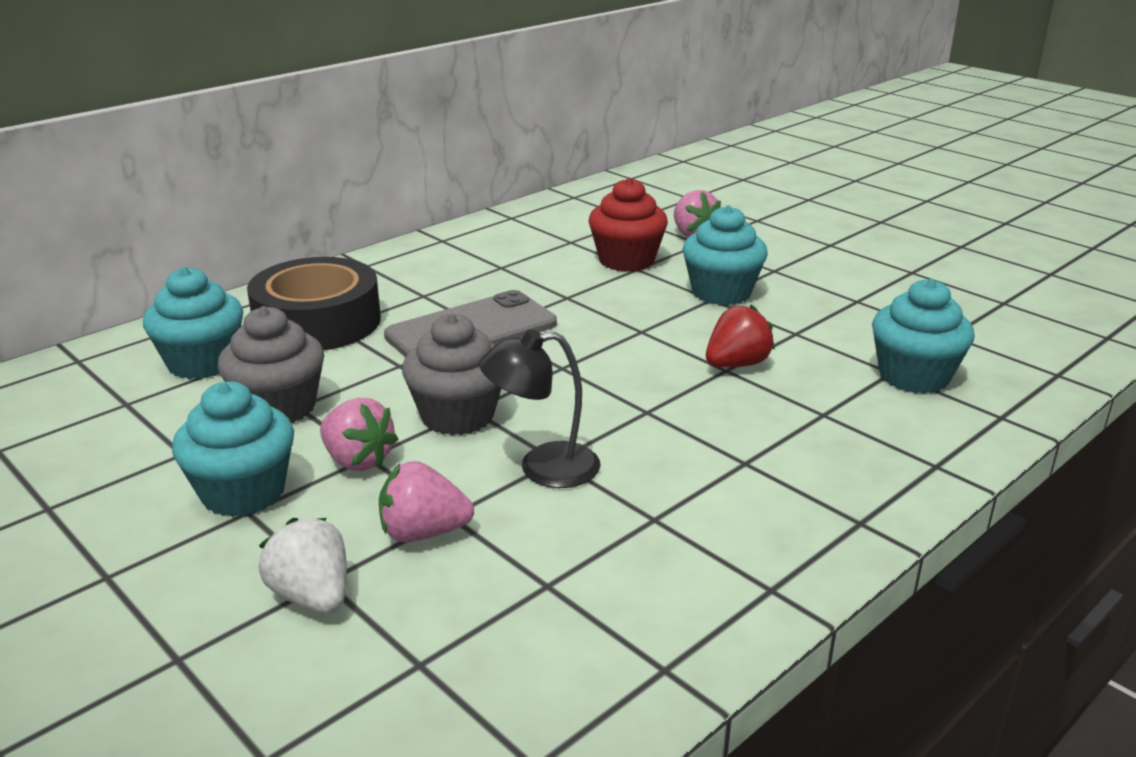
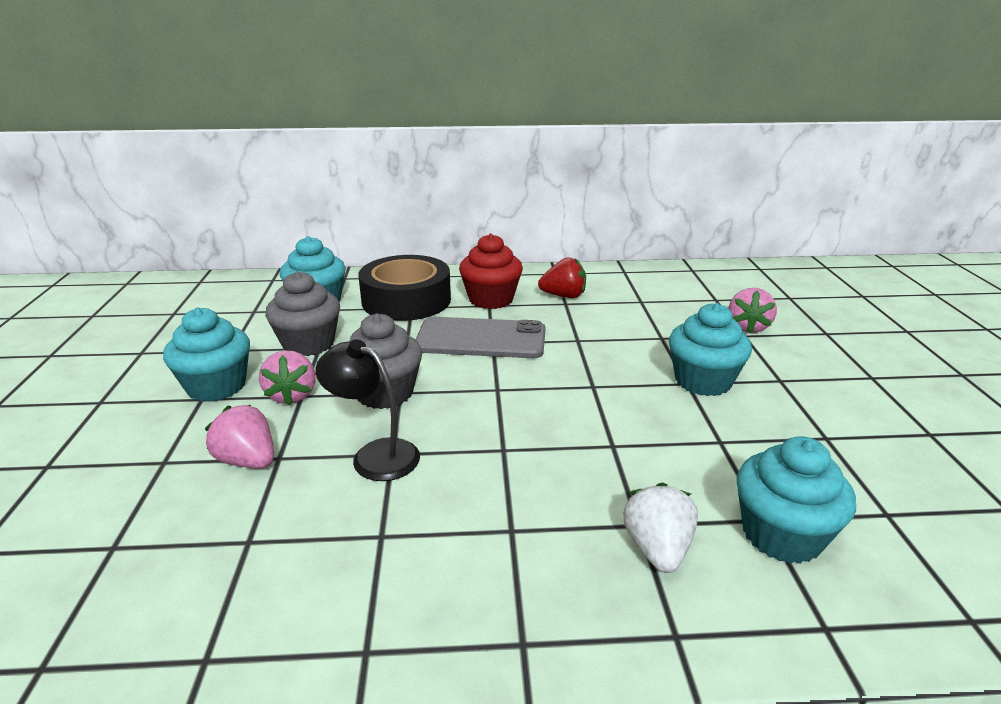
camera: 40 degrees right, 0 degrees up
white strawberry [259,518,347,613] -> white strawberry moved to [623,483,698,573]
red cupcake [588,178,668,272] -> red cupcake moved to [459,234,523,309]
red strawberry [706,305,775,367] -> red strawberry moved to [538,258,586,298]

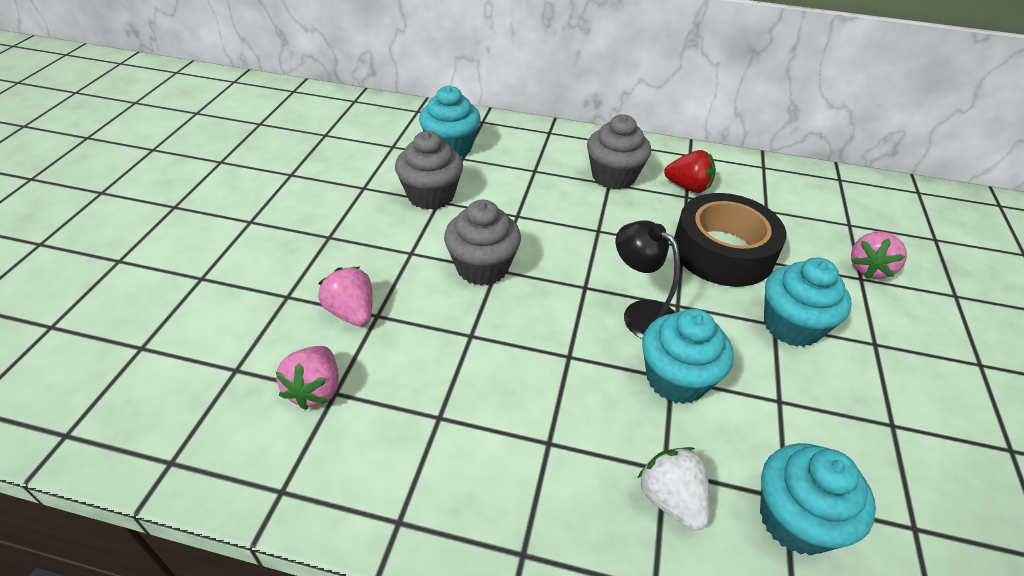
camera: 15 degrees right, 15 degrees up
turquoise cupcake [163,307,250,402] -> turquoise cupcake moved to [642,309,734,404]
pink strawberry [259,350,316,406] -> pink strawberry moved to [276,346,339,410]
black lamp [315,339,420,481] -> black lamp moved to [616,220,680,339]
black tape [358,255,451,321] -> black tape moved to [674,193,787,287]
grey phone [415,317,545,358] -> none
red cupcake [459,234,523,309] -> grey cupcake [587,114,651,189]
white strawberry [623,483,698,573] -> white strawberry turned 45 degrees counterclockwise [638,447,710,531]

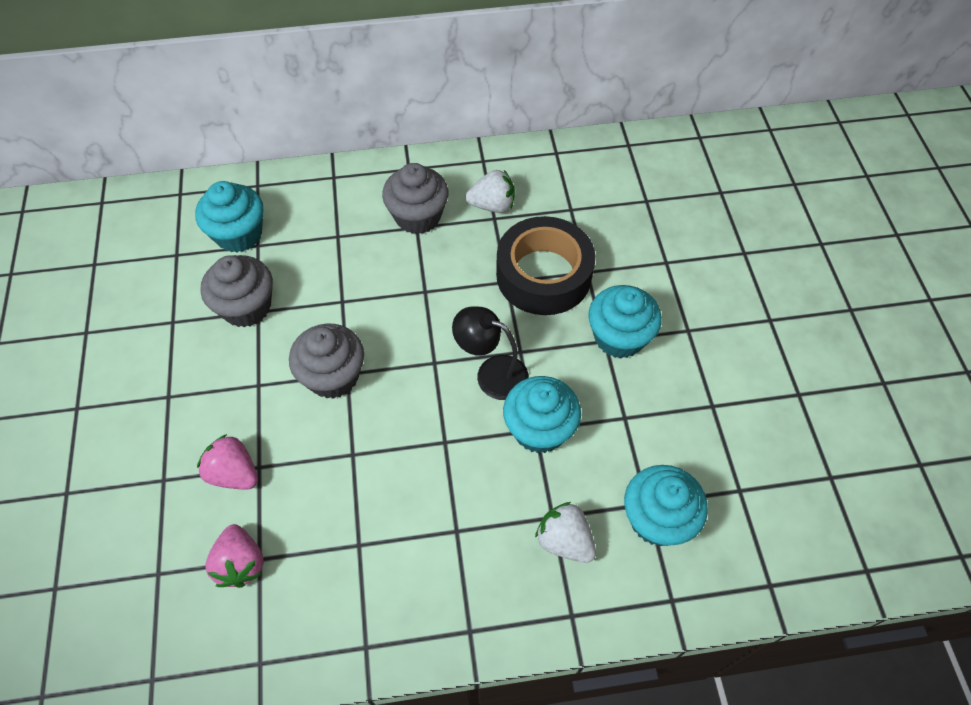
camera: 20 degrees left, 15 degrees up
red strawberry [664,150,716,193] -> white strawberry [465,170,515,213]
pink strawberry [851,231,907,279] -> none

